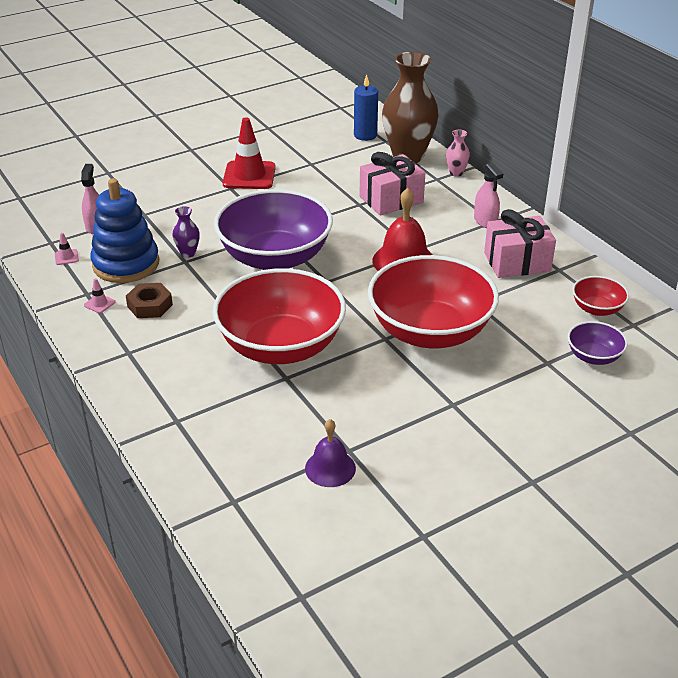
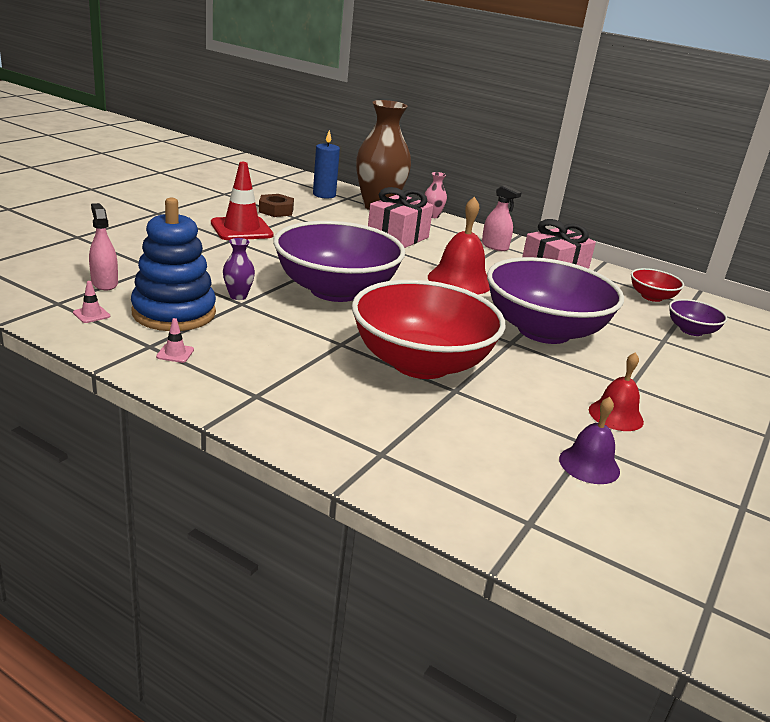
camera: 30 degrees left, 10 degrees down
brown nut [126,283,173,318] -> brown nut moved to [259,194,294,217]
red bowl [368,255,499,348] -> purple bowl [487,257,624,344]
none -> red bell [589,352,644,431]

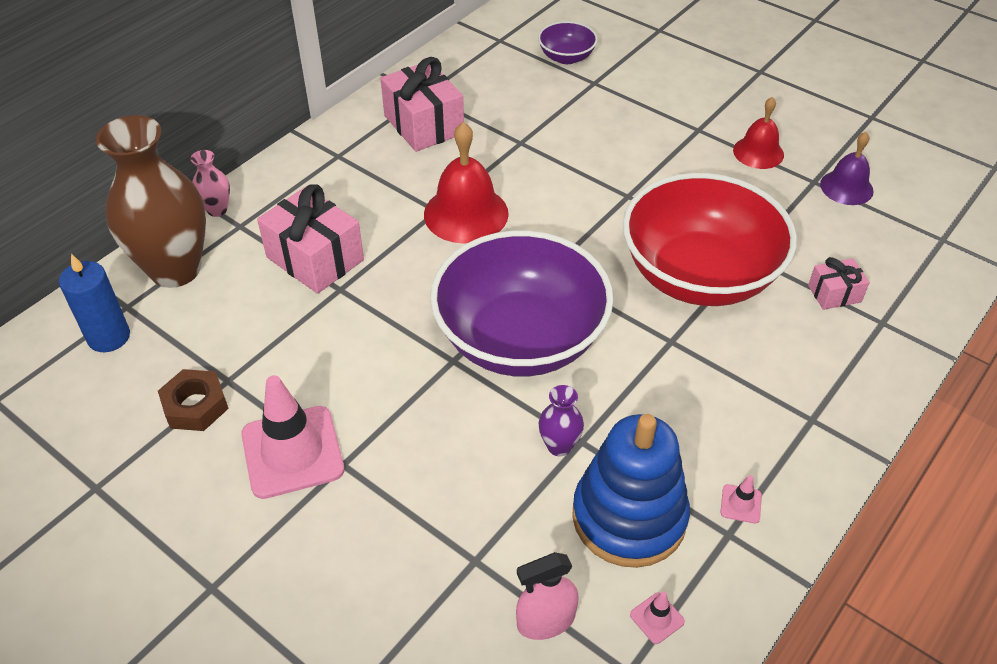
camera: 80 degrees left, 20 degrees up
red traffic cone [211,162,274,240] -> pink traffic cone [241,375,344,499]
pink spray bottle [482,185,522,251] -> none
purple bowl [487,257,624,344] -> none
red bowl [631,268,684,302] -> none
none -> pink gift [808,257,870,310]

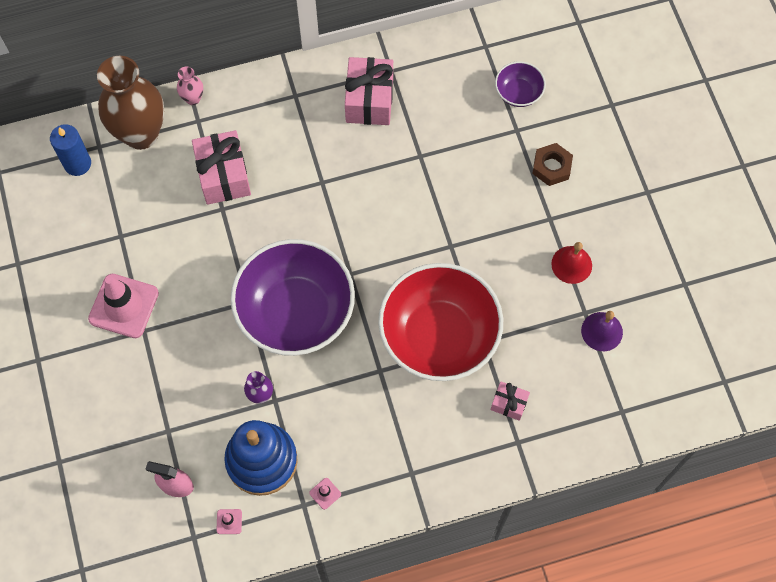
camera: 35 degrees right, 20 degrees up
brown nut [158,369,229,431] -> brown nut moved to [532,143,573,186]
red bell [424,122,509,244] -> none

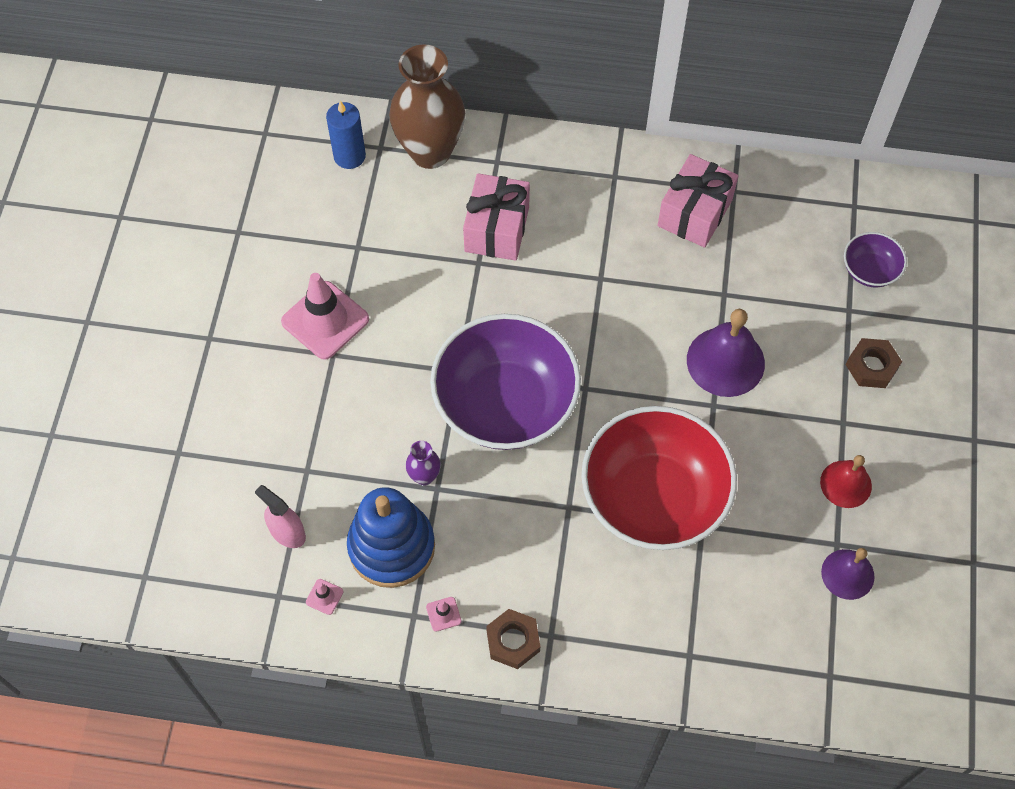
camera: 25 degrees right, 5 degrees down
pink vase [177,67,203,105] -> none
pink gift [490,381,530,421] -> none
none -> brown nut [486,609,540,669]
none -> purple bell [687,309,765,397]

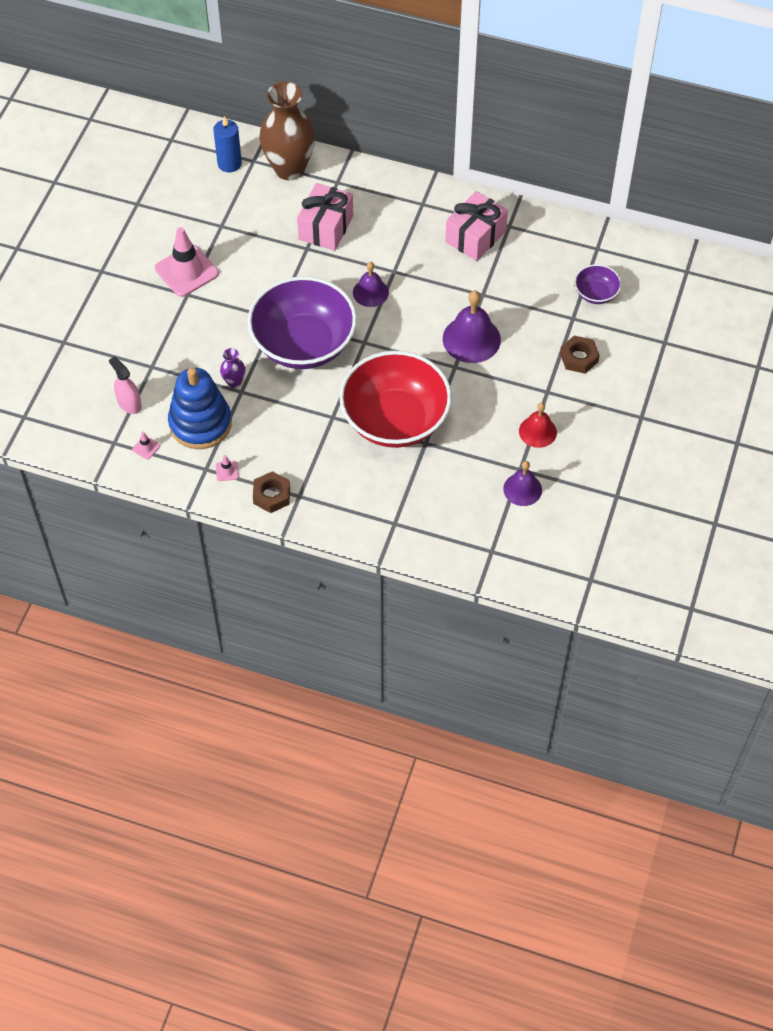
camera: 10 degrees right, 5 degrees down
none -> purple bell [353,262,389,307]

